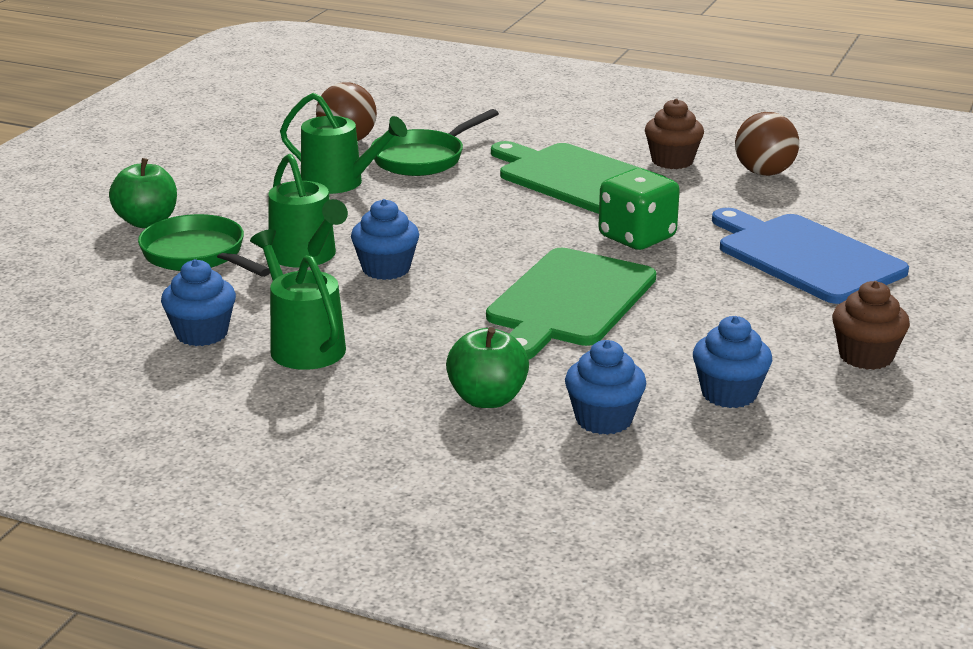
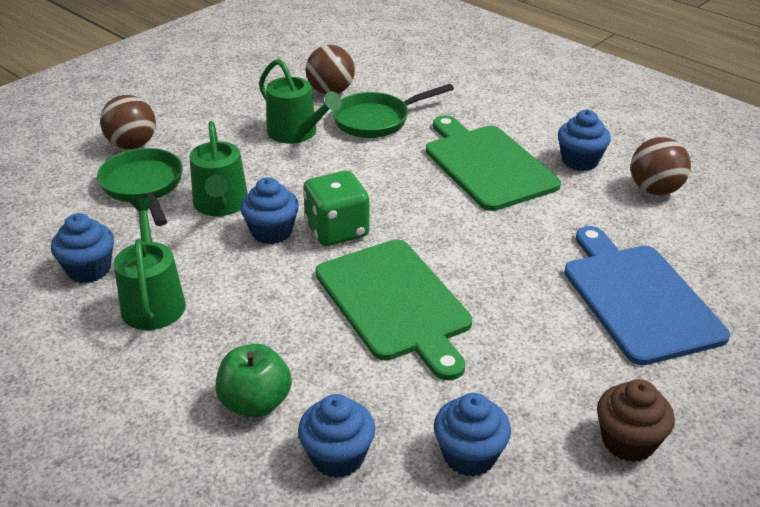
camera: 20 degrees right, 10 degrees up
green apple [109,158,177,228] -> brown ball [100,95,156,149]
green cutting board [486,248,656,360] -> green cutting board turned 75 degrees counterclockwise [315,239,472,381]
green dice [598,168,680,250] -> green dice moved to [303,171,370,246]
brown cupcake [645,98,704,169] -> blue cupcake [558,110,611,171]

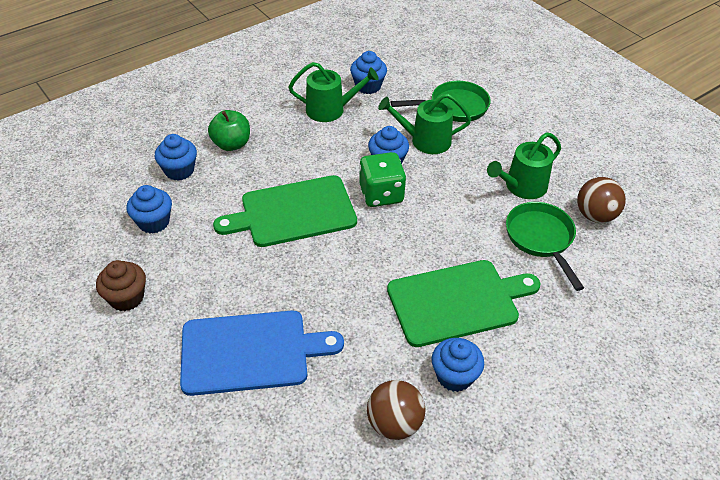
camera: 100 degrees right, 10 degrees up
brown ball [100,95,156,149] -> none

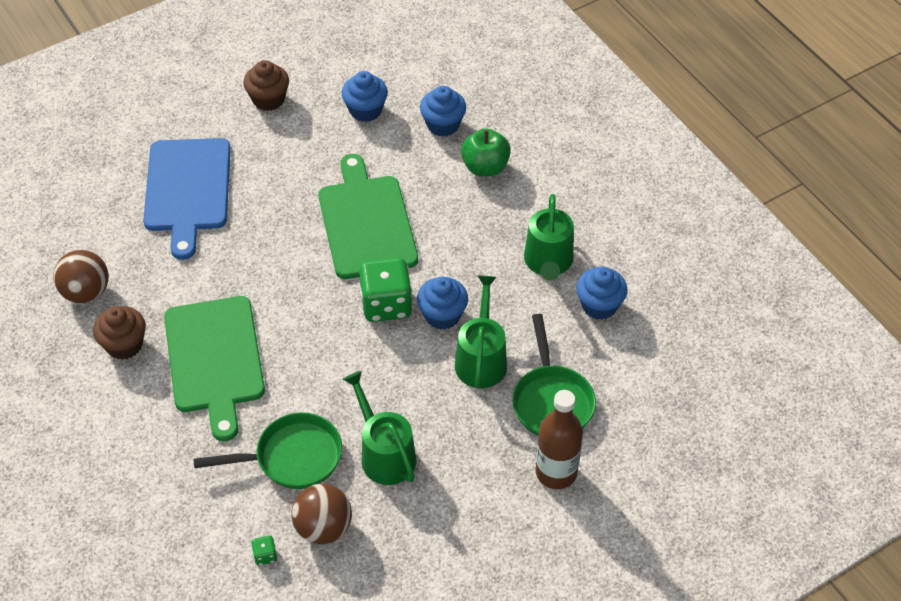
camera: 95 degrees right, 5 degrees up
blue cupcake [432,338,484,392] -> brown cupcake [93,306,146,360]
none -> green dice [251,535,277,566]
none -> brown bottle [536,390,583,489]

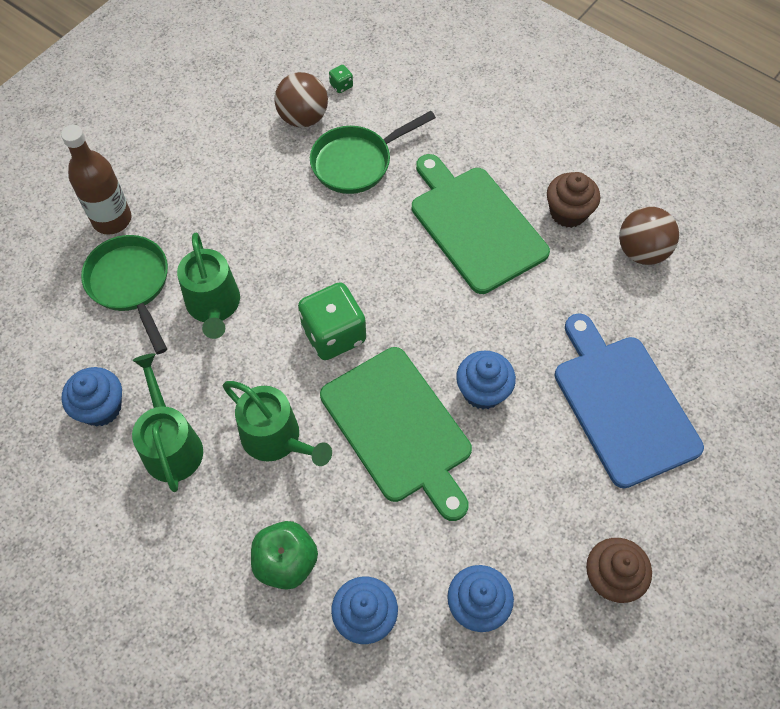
camera: 160 degrees right, 10 degrees up
green watering can [343,371,416,485] -> green watering can moved to [223,381,332,466]
blue cupcake [417,277,468,330] -> blue cupcake moved to [456,351,516,410]

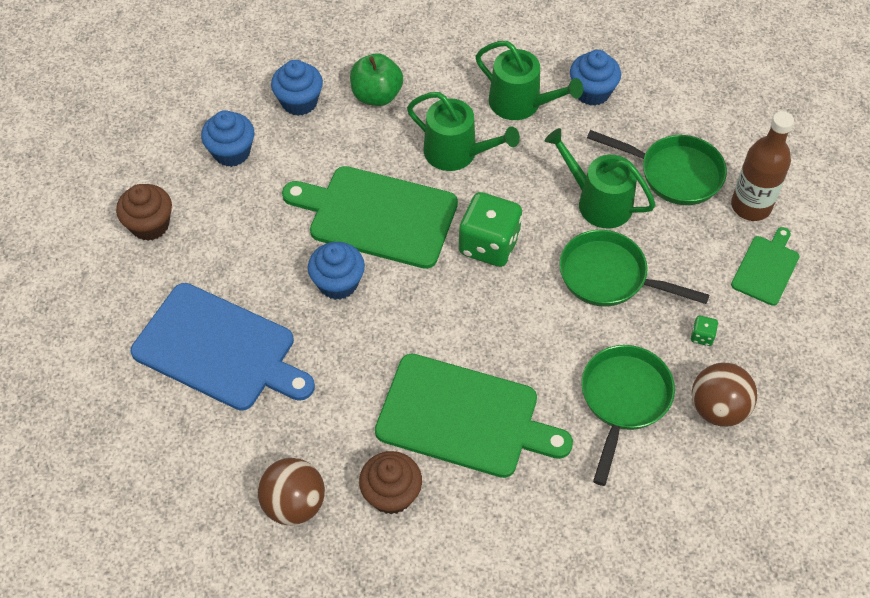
camera: 140 degrees right, 5 degrees down
green watering can [223,381,332,466] -> green watering can turned 150 degrees counterclockwise [407,92,520,171]
green dice [329,65,353,93] -> green dice moved to [691,316,718,346]
none -> green pan [559,230,709,307]
none -> green cutting board [731,227,800,306]

